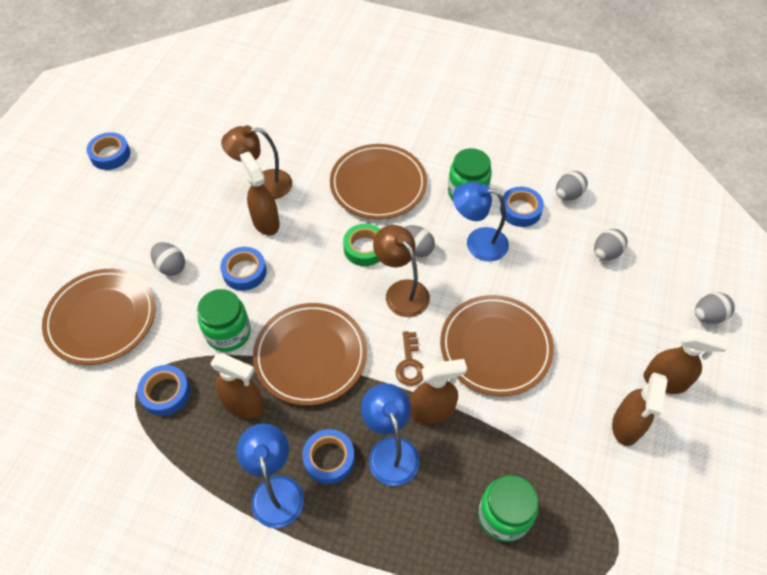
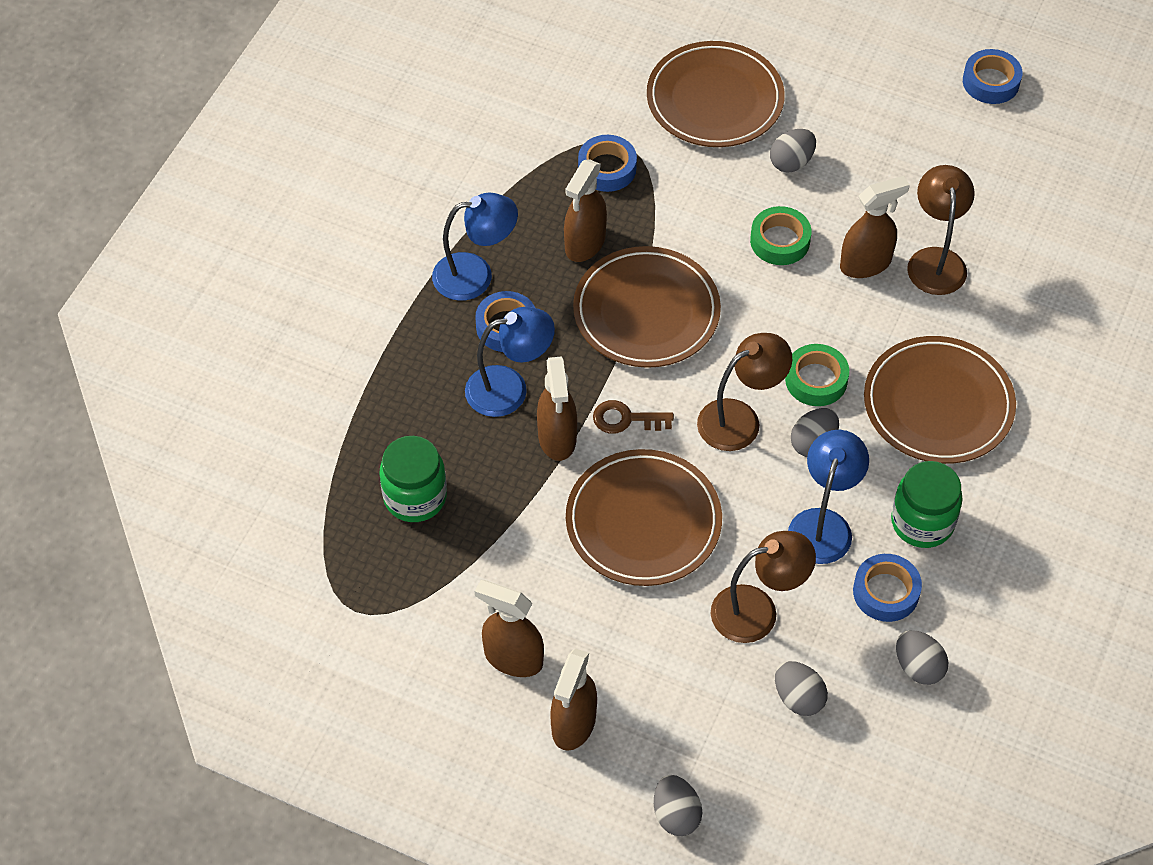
camera: 95 degrees right, 0 degrees up
green jar [197,289,251,352] -> none
blue tape [220,247,267,291] -> green tape [750,206,812,265]
none -> brown lamp [711,531,816,643]

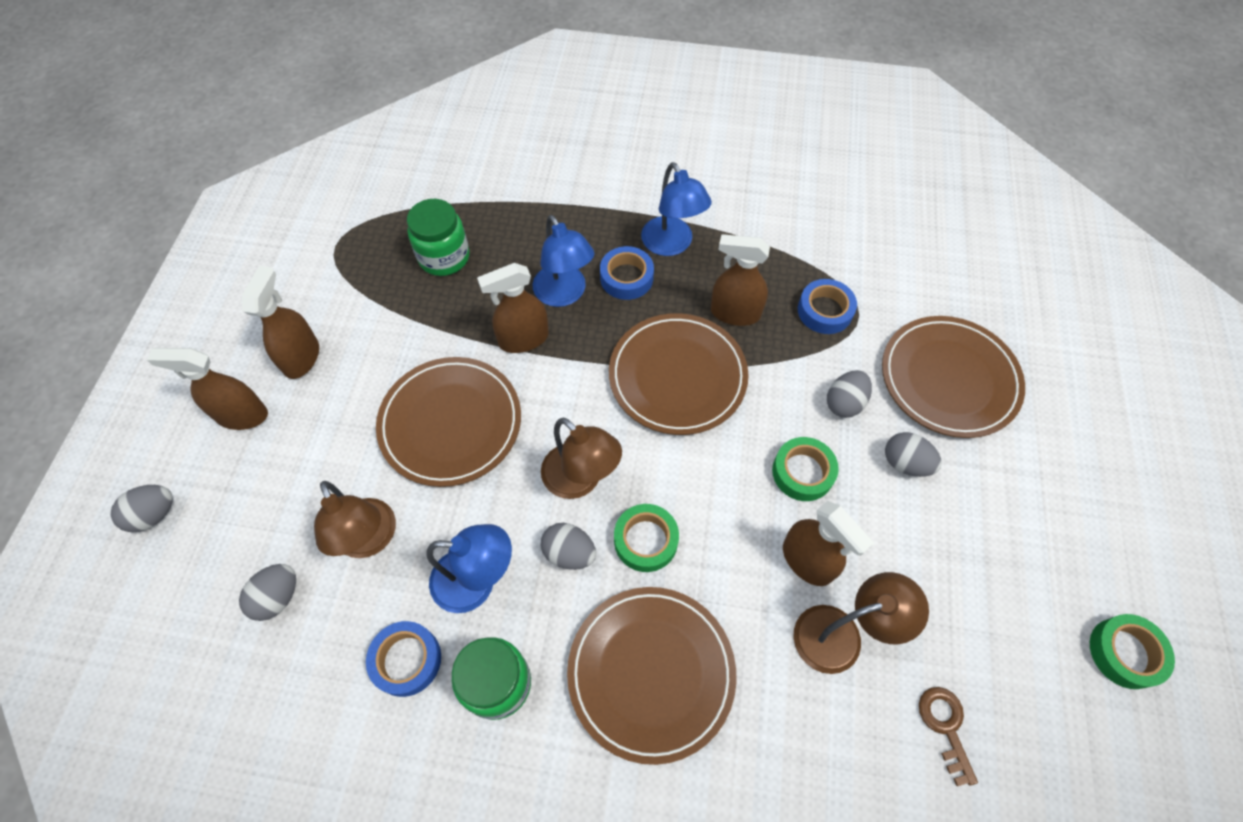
camera: 75 degrees right, 5 degrees up
brown key [593,400,674,434] -> brown key moved to [919,687,978,786]
grey egg [896,630,948,685] -> grey egg moved to [827,370,872,418]
blue tape [963,49,1022,104] -> green tape [1090,614,1175,689]

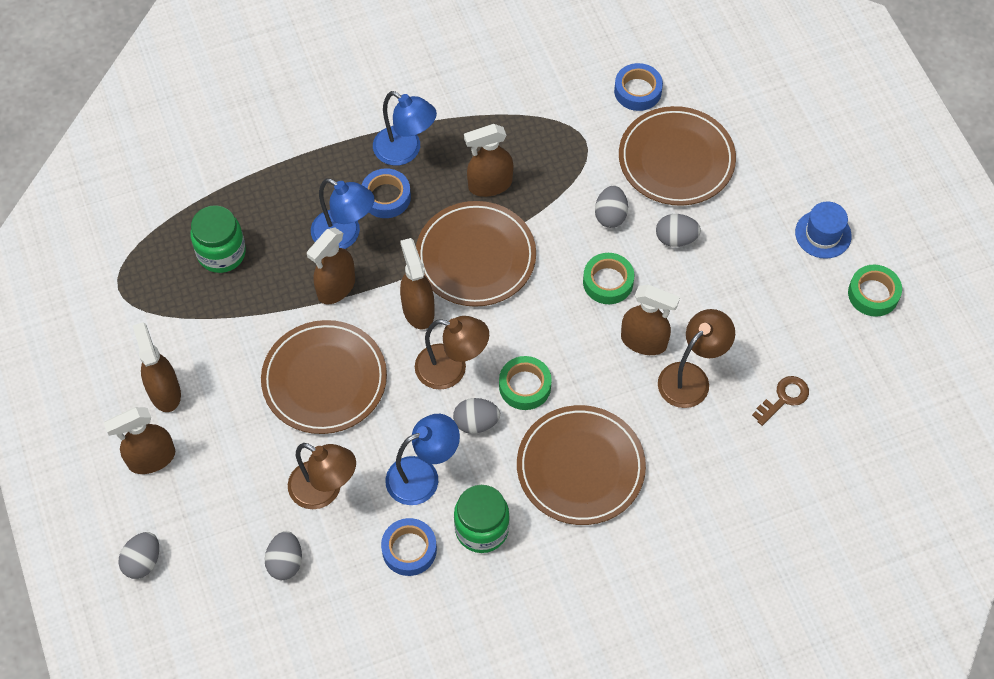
camera: 30 degrees left, 0 degrees up
blue tape [798,279,857,334] -> blue tape moved to [614,63,663,111]
brown key [919,687,978,786] -> brown key turned 90 degrees clockwise [752,376,809,426]
none -> brown spray bottle [400,238,435,330]
none -> blue hat [795,201,852,259]

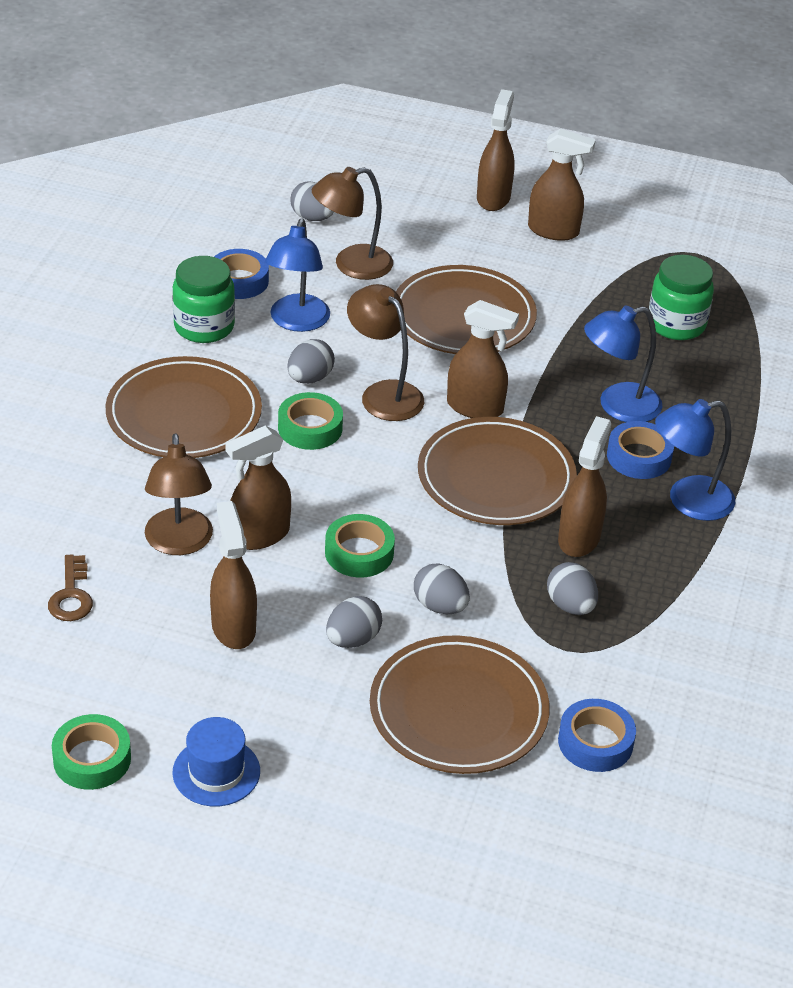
camera: 125 degrees right, 20 degrees down
grey egg [118,532,159,579] -> grey egg moved to [547,562,598,615]
brown spray bottle [307,227,355,304] -> brown spray bottle moved to [210,501,257,649]
brown lamp [415,316,489,390] -> brown lamp turned 90 degrees clockwise [347,284,424,421]

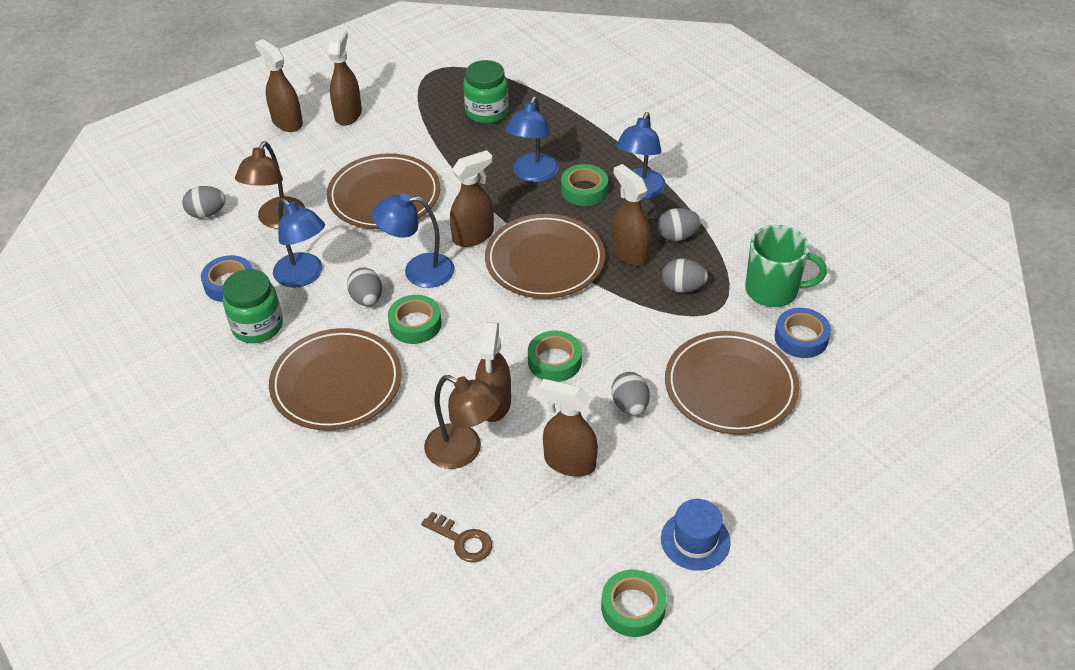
camera: 50 degrees left, 5 degrees up
brown lamp [347,284,424,421] -> blue lamp [372,193,455,288]
grey egg [414,564,470,614] -> grey egg moved to [657,208,701,241]
brown spray bottle [528,129,596,241] -> brown spray bottle turned 45 degrees counterclockwise [328,29,362,126]
blue tape [607,421,674,479] -> green tape [561,164,608,206]
none -> green mug [745,225,827,307]

